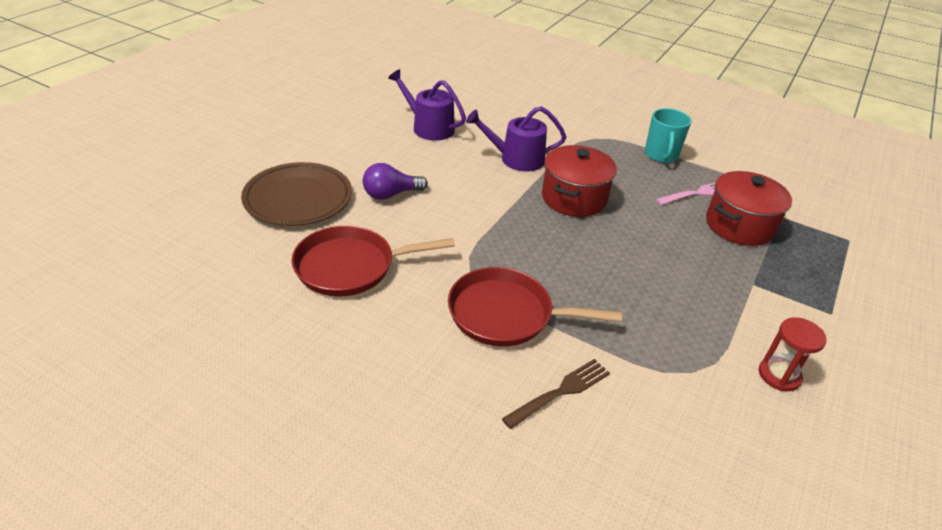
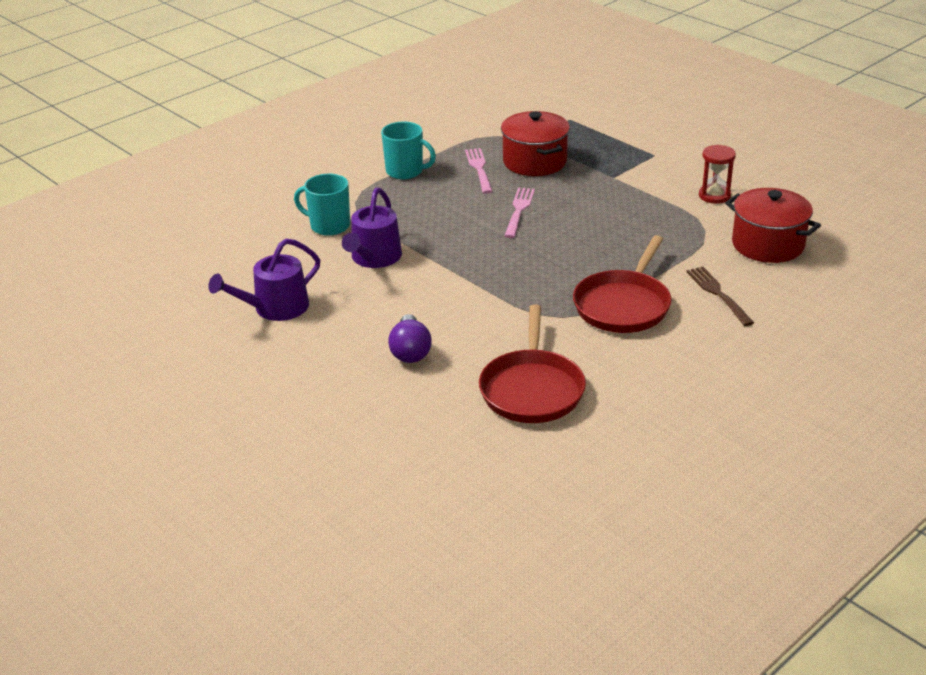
camera: 70 degrees left, 5 degrees down
brown plate [241,162,352,226] -> none
red pot [542,145,617,217] -> red pot moved to [725,188,821,263]
none -> turquoise mug [294,174,350,236]
none -> pink fork [504,188,535,238]

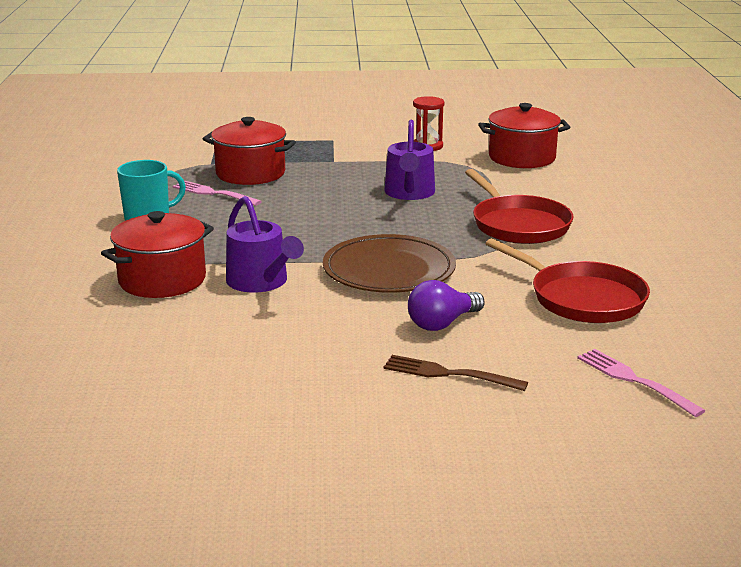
camera: 50 degrees left, 10 degrees down
purple watering can [208,238,320,321] -> purple watering can moved to [384,120,435,200]
turquoise mug [294,174,350,236] -> red pot [101,211,214,298]
purple light bulb [388,314,432,363] -> purple light bulb turned 105 degrees clockwise [408,280,485,331]
pink fork [504,188,535,238] -> pink fork moved to [577,349,705,417]
brown fork [686,267,754,326] -> brown fork moved to [383,355,528,391]
none -> brown plate [323,234,456,293]

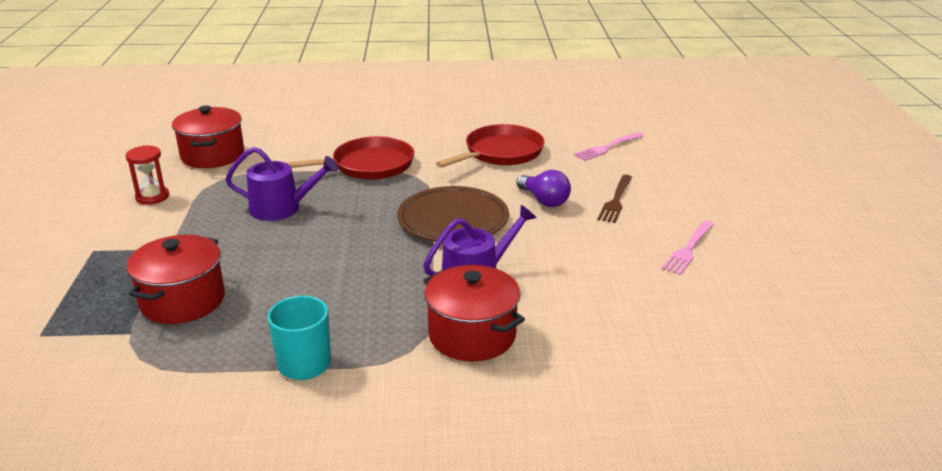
camera: 90 degrees left, 5 degrees up
pink fork [173,181,262,206] -> pink fork moved to [662,221,714,275]

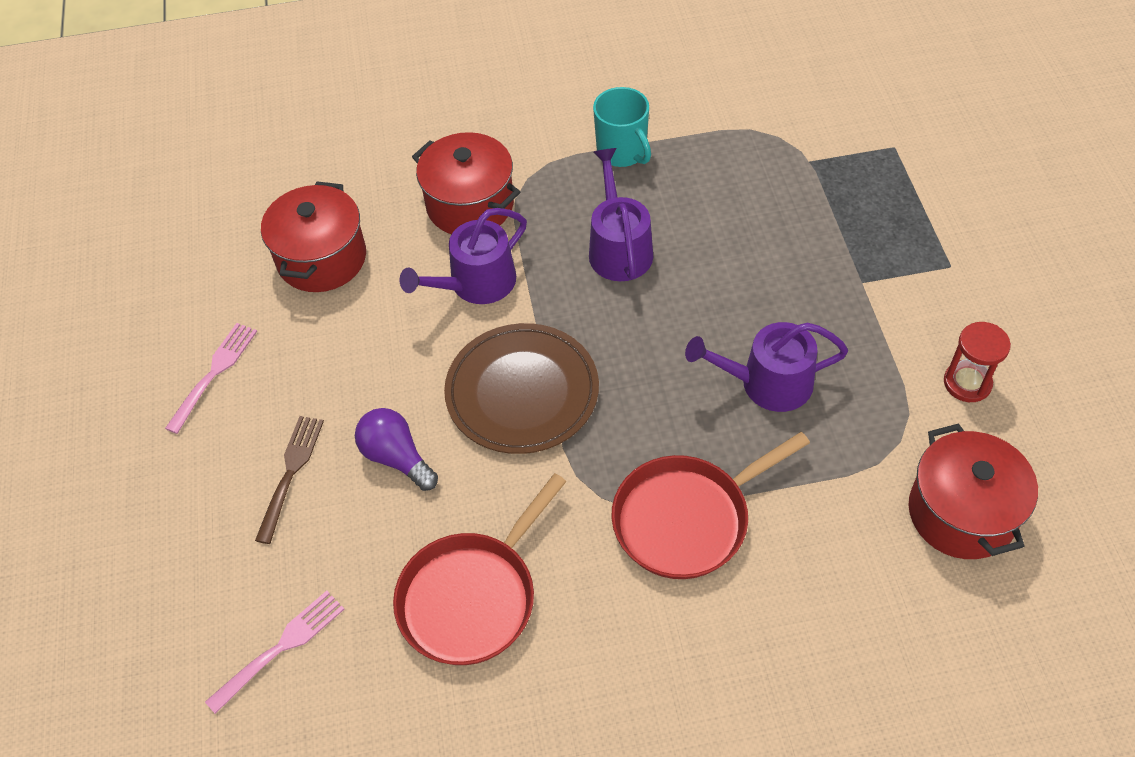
camera: 175 degrees right, 25 degrees up
red pot [126,235,225,324] -> red pot moved to [261,181,366,292]
none -> purple watering can [589,148,653,281]

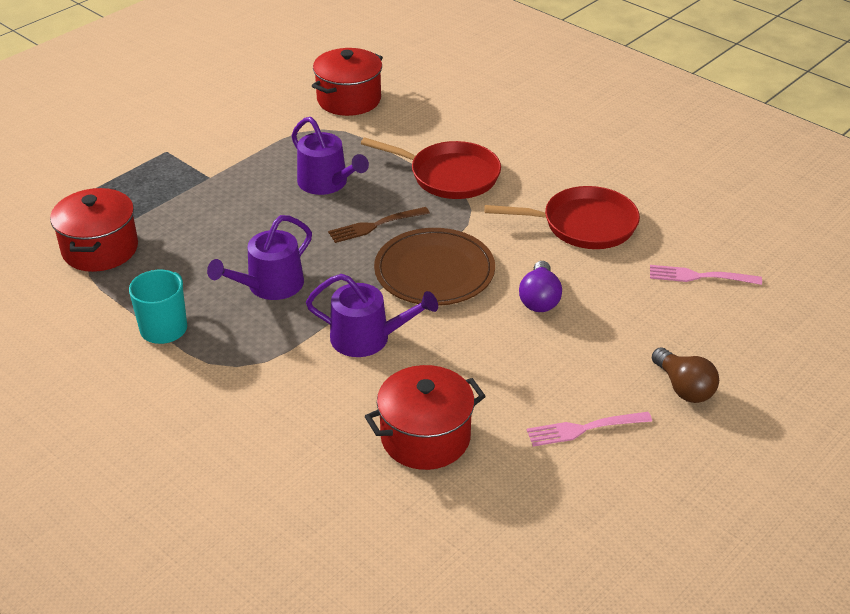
camera: 130 degrees left, 15 degrees down
brown fork [255,416,324,544] -> brown fork moved to [328,207,430,243]
red pot [412,132,520,234] -> red pot moved to [50,188,138,272]
red hourglass [944,322,1011,402] -> none
none -> brown light bulb [652,347,719,403]

